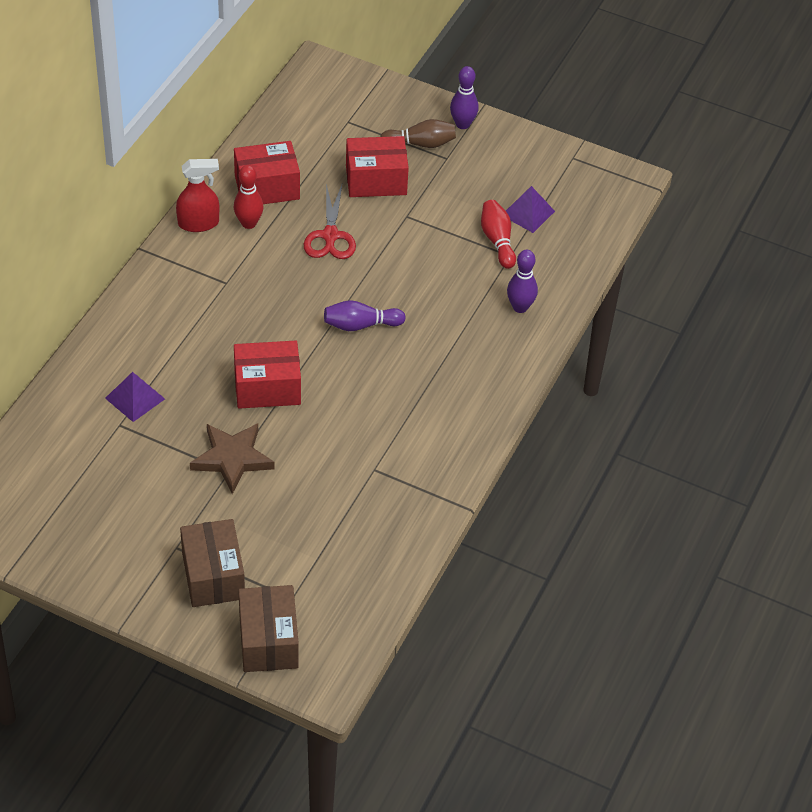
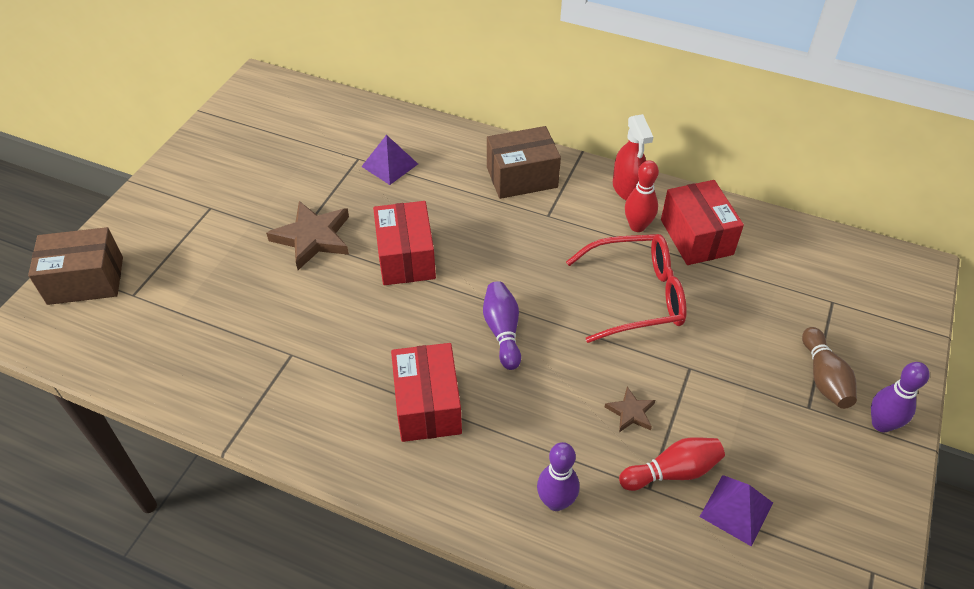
camera: 90 degrees right, 0 degrees up
brown box [180,519,245,607] -> brown box moved to [487,126,561,199]
red scissors [304,184,356,259] -> red glasses [566,234,687,343]
red box [346,136,409,197] -> red box moved to [391,343,462,442]
none -> brown star [605,387,655,432]

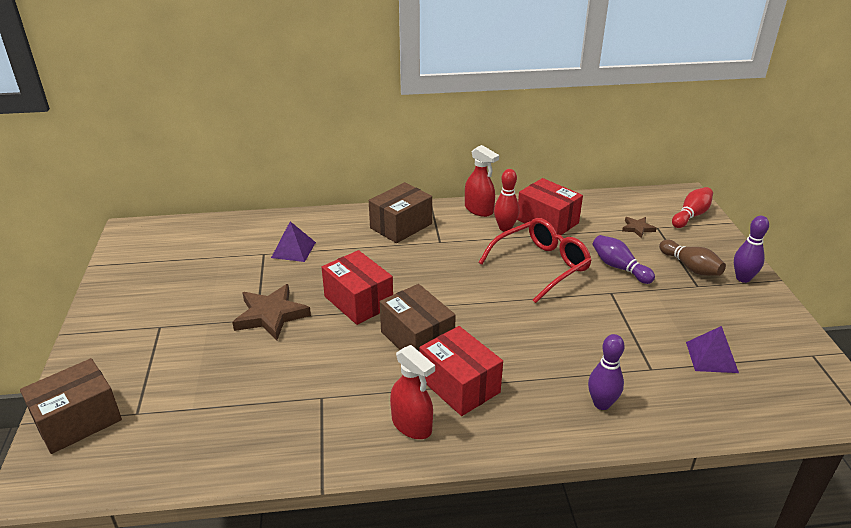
camera: 30 degrees left, 15 degrees down
purple bowling pin [483,281,521,370] -> purple bowling pin moved to [593,235,655,284]
brown star [605,387,655,432] -> brown star moved to [622,217,657,238]
red bowling pin [619,437,725,491] -> red bowling pin moved to [672,187,713,228]
none -> brown box [380,284,456,352]
none -> red spray bottle [390,345,435,439]

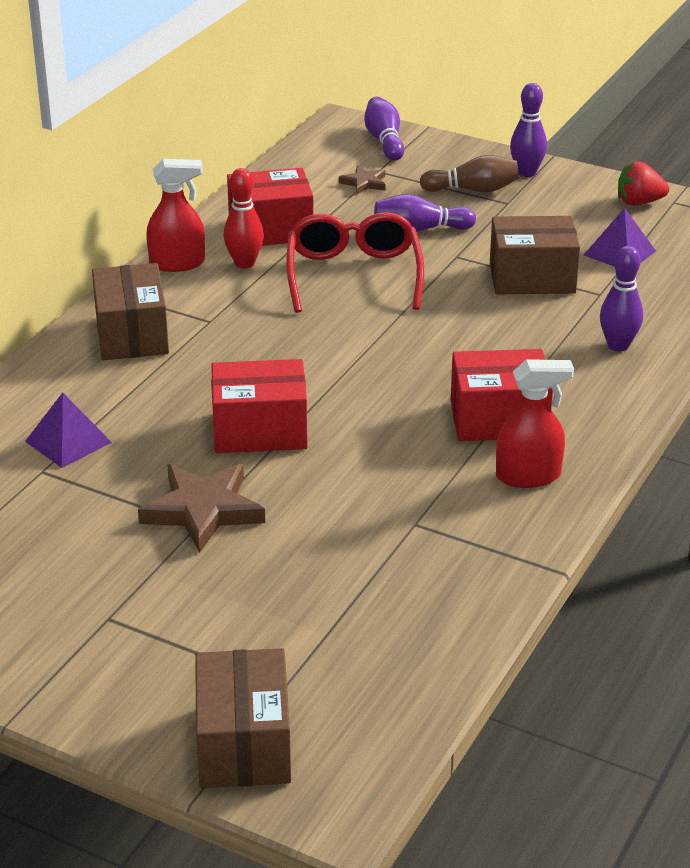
camera: 55 degrees left, 0 degrees up
brown box [380,284,456,352] -> brown box moved to [490,216,580,294]
red bowling pin [672,187,713,228] -> purple bowling pin [364,97,404,161]
none -> red strawberry [618,161,669,206]

